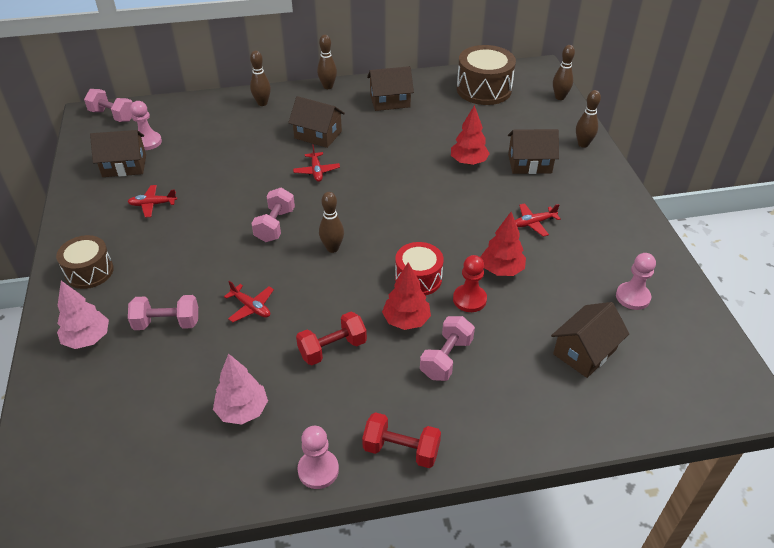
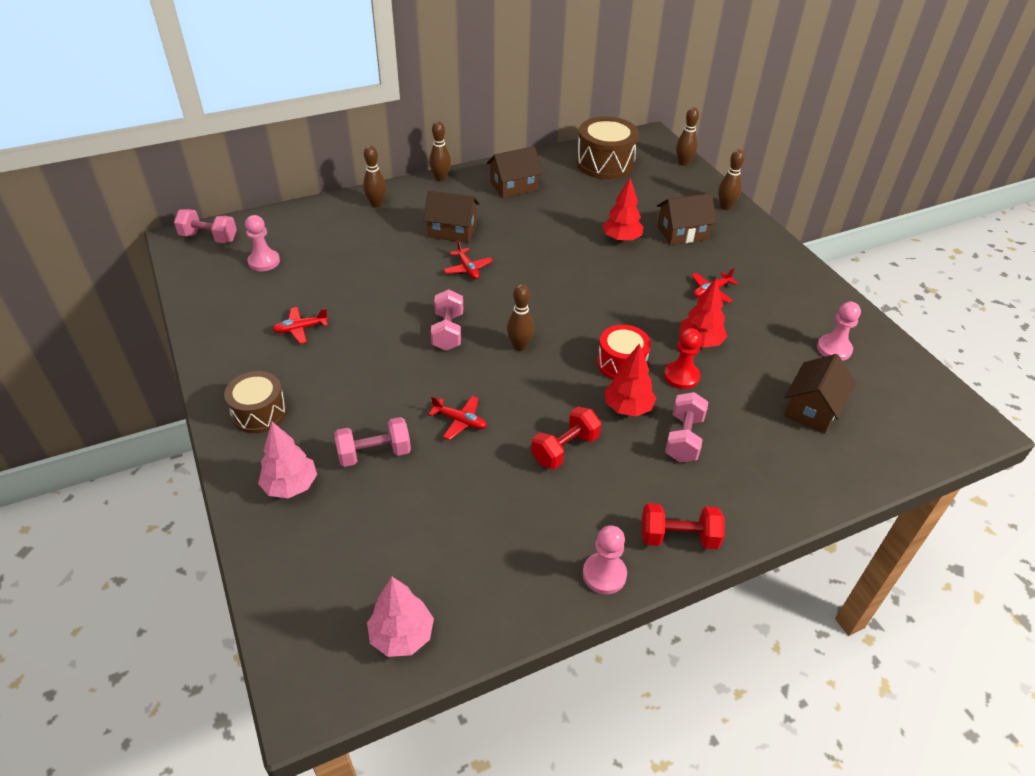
camera: 15 degrees left, 0 degrees up
brown house [90,130,146,177] -> none
pink tree [213,354,268,425] -> pink tree moved to [367,577,434,657]

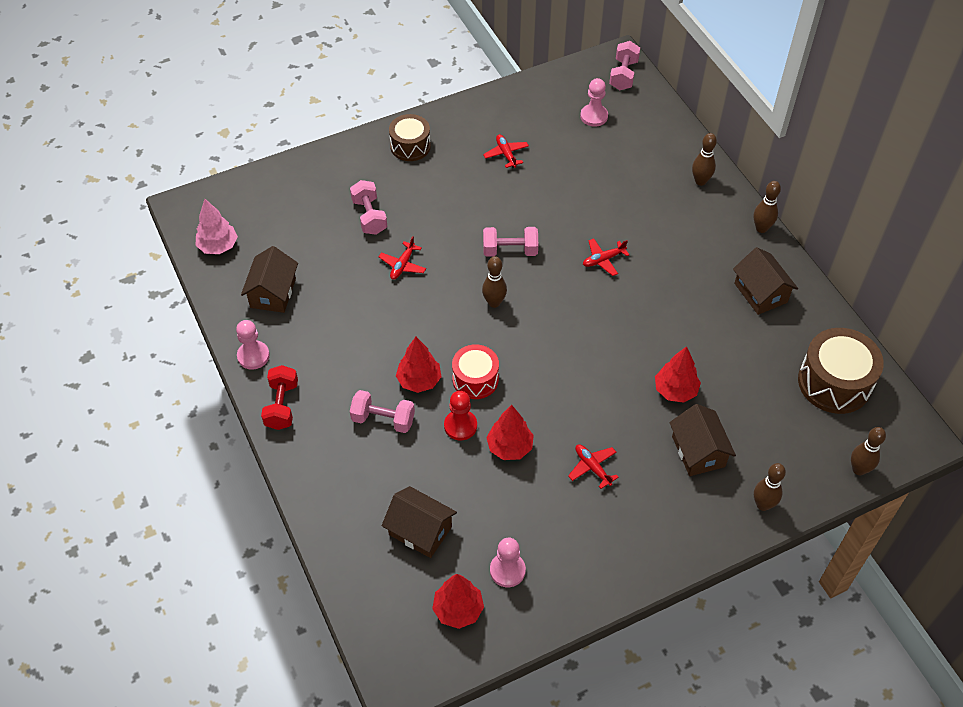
camera: 90 degrees right, 10 degrees up
pink tree [258,422,317,498] -> none
brown house [423,190,480,243] -> brown house moved to [241,246,298,313]
red dumbbell [531,407,601,469] -> none
none -> red tree [432,574,484,629]

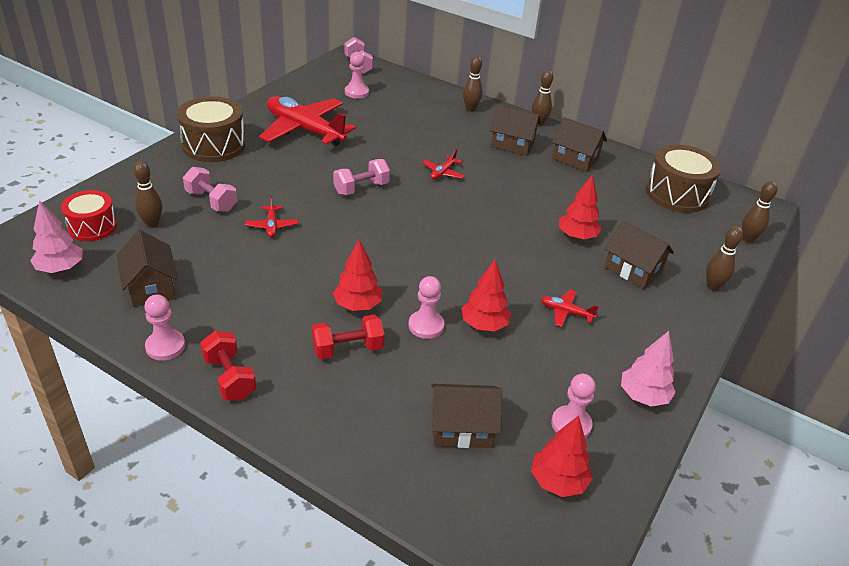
camera: 35 degrees left, 15 degrees down
pink dumbbell [350,390,415,433] -> red dumbbell [312,315,385,359]
brown drum [389,114,431,161] -> brown drum [177,96,246,162], size x1.56
red pawn [444,391,477,440] -> pink pawn [408,276,445,339]
red drum [452,344,499,399] -> red drum moved to [61,190,117,241]
brown bowling pin [482,256,507,308] -> brown bowling pin moved to [133,161,162,228]
red plane [483,134,529,168] -> red plane [259,96,356,146], size x2.40
none -> brown house [490,105,541,156]
none -> pink tree [621,331,676,407]

